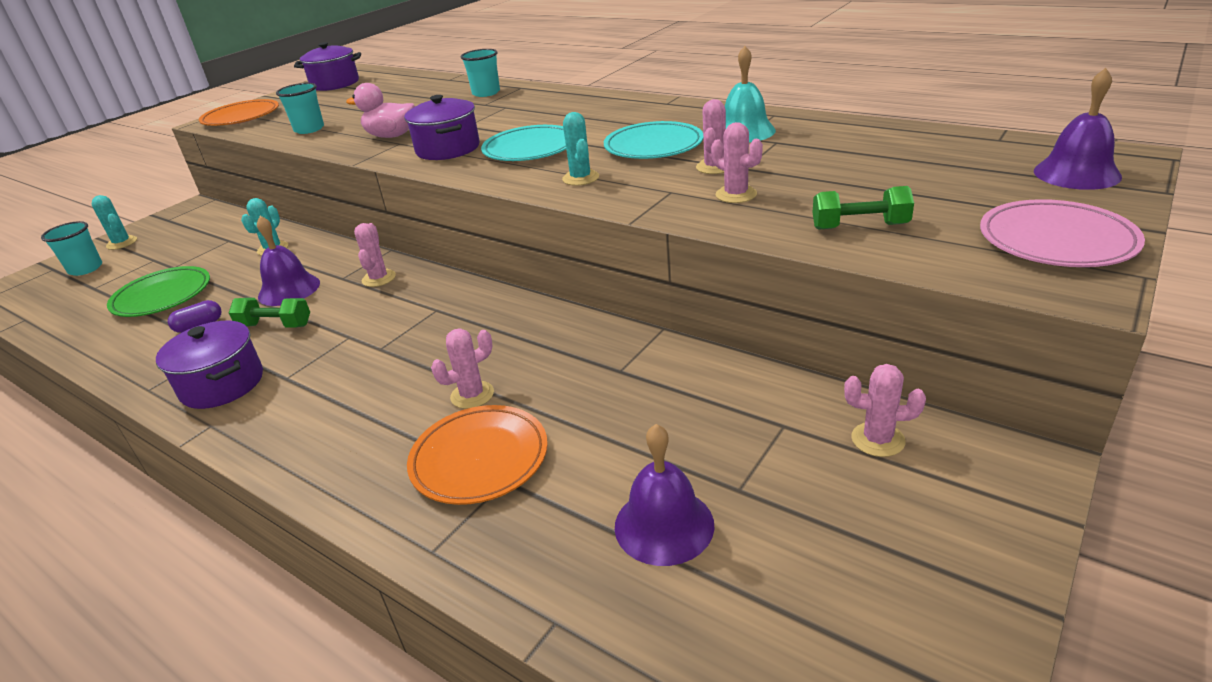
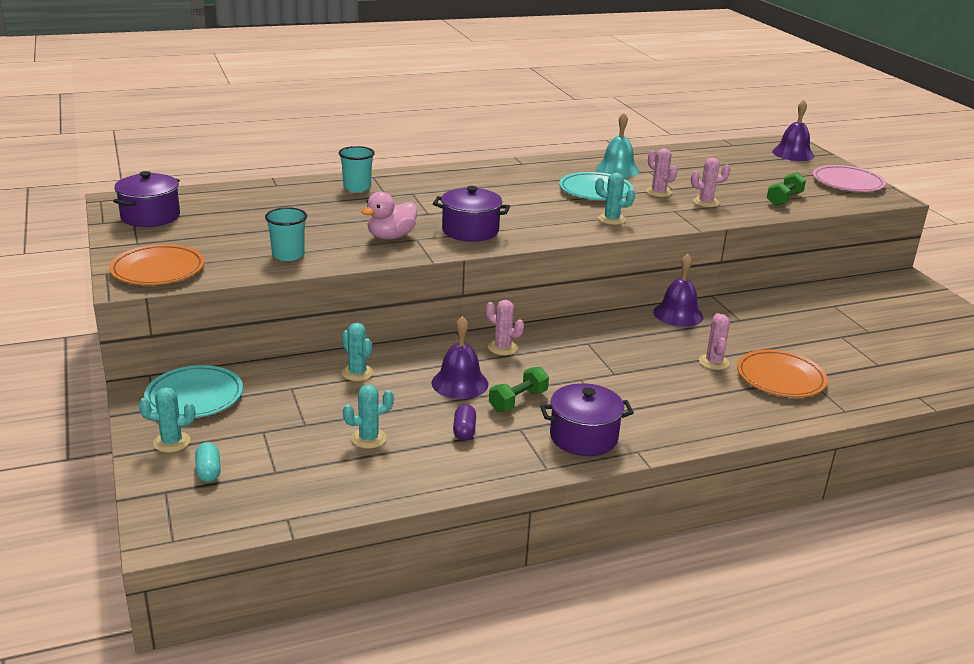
camera: 60 degrees left, 5 degrees down
turquoise cup [41,221,102,276] -> turquoise capsule [195,442,221,482]
green plate [107,266,210,317] -> turquoise cactus [343,385,394,449]
turquoise plate [481,125,566,161] -> turquoise plate moved to [144,365,243,418]
purple bell [615,424,714,566] -> purple bell moved to [653,254,703,327]
pink cactus [844,364,926,457] -> none

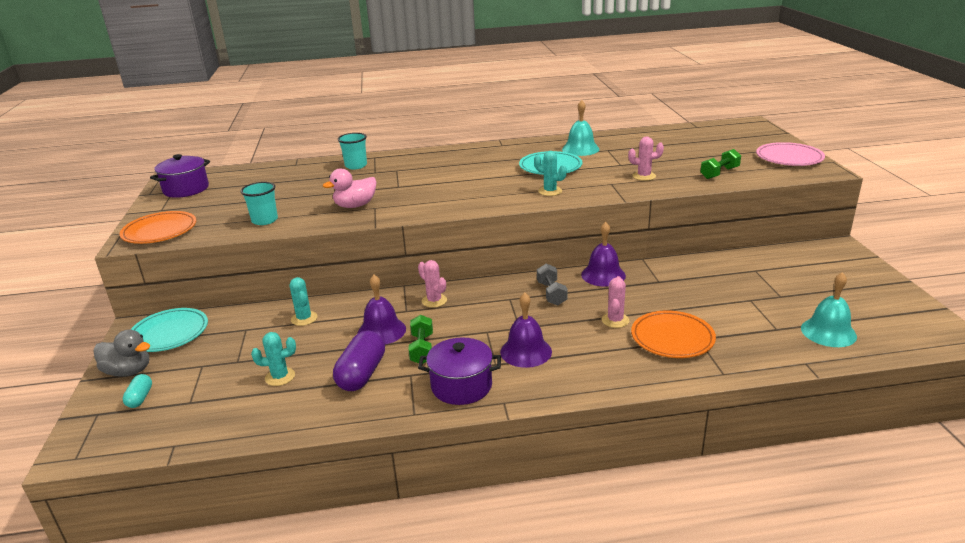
camera: 15 degrees right, 0 degrees up
turquoise cactus [139,387,195,453] -> grey duck [94,329,150,377]
purple pot [433,186,510,242] -> none
purple capsule [453,404,476,440] -> purple capsule [333,331,385,391], size x1.89
green dumbbell [489,367,549,412] -> green dumbbell turned 60 degrees counterclockwise [408,315,433,364]
pink cactus [646,148,677,197] -> none
purple bell [772,100,814,161] -> purple bell moved to [500,293,552,368]
none -> grey dumbbell [537,264,568,306]
none -> turquoise bell [801,272,857,347]

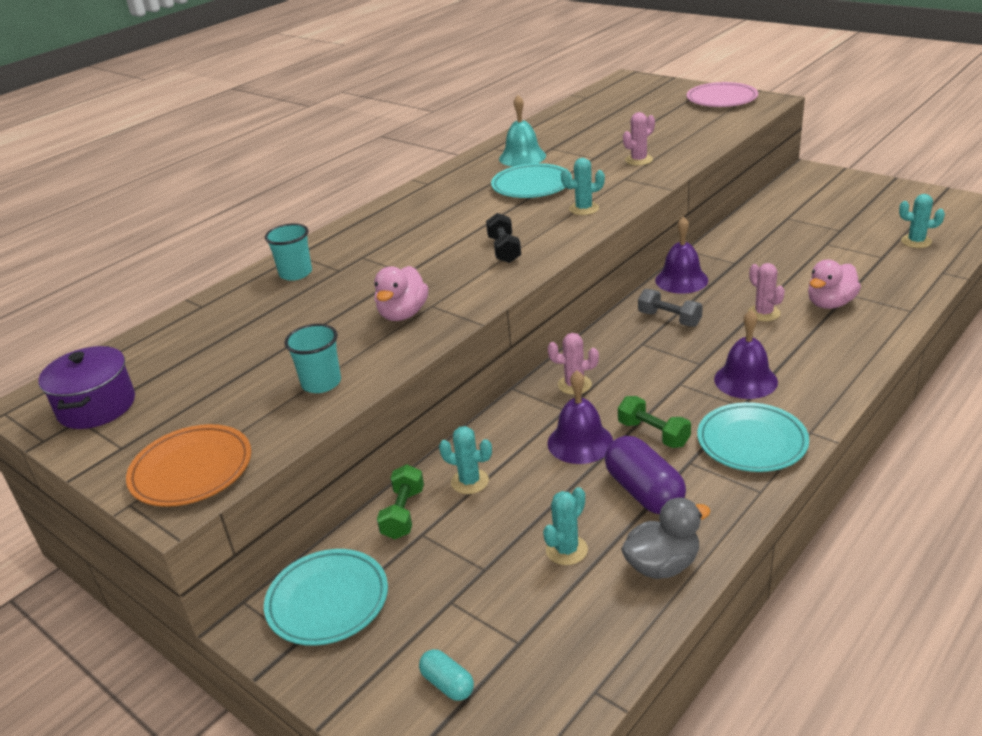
camera: 40 degrees left, 5 degrees up
grey duck [94,329,150,377] -> grey duck moved to [621,497,711,579]
purple pot [418,337,501,405] -> turquoise plate [697,402,809,472]
orange plate [631,310,716,358] -> pink duck [808,260,861,309]
green dumbbell [700,149,741,179] -> green dumbbell moved to [377,464,424,539]
turquoise bell [801,272,857,347] -> turquoise cactus [899,194,945,248]
none -> black dumbbell [486,213,521,263]

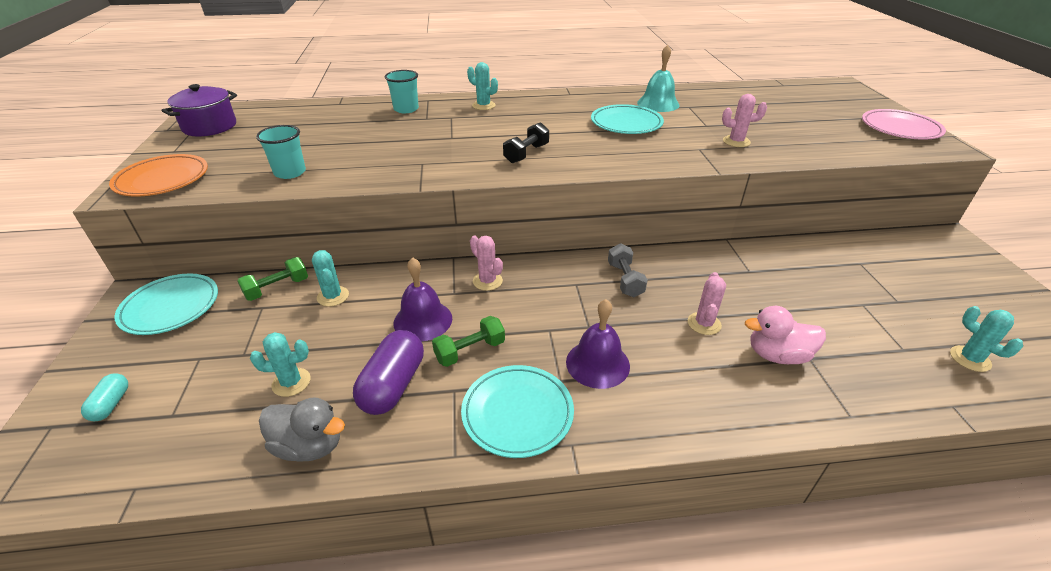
camera: 40 degrees right, 5 degrees up
pink duck [374,266,428,321] -> none
turquoise cactus [561,158,605,215] -> turquoise cactus moved to [467,62,498,110]
green dumbbell [618,396,691,448] -> green dumbbell turned 60 degrees clockwise [432,316,505,367]
purple bell [655,216,708,294] -> none

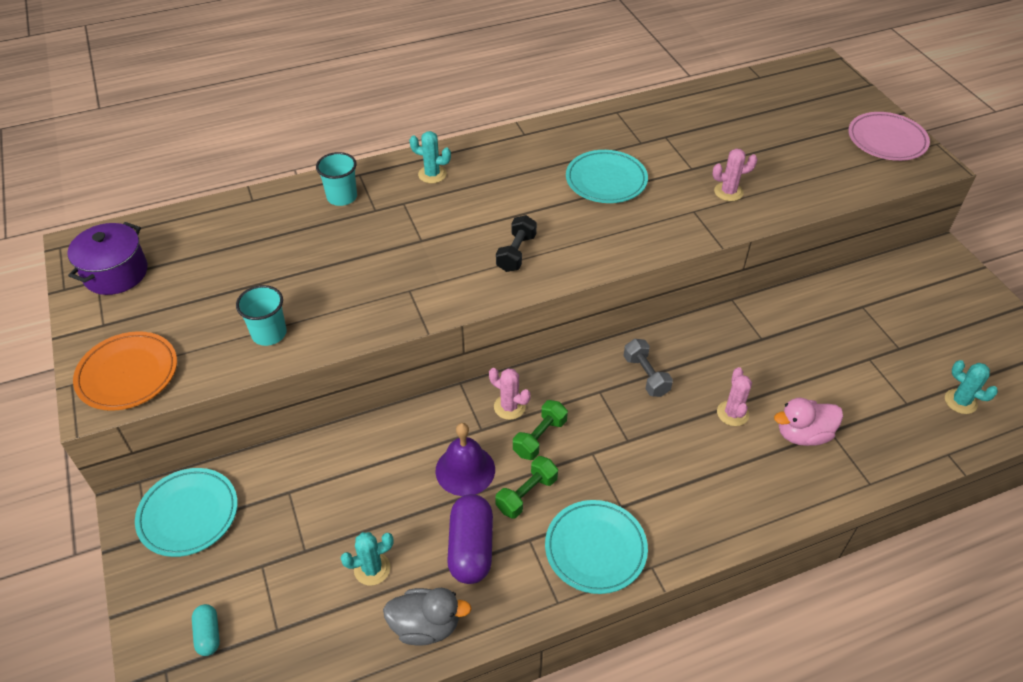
camera: 15 degrees left, 10 degrees up
green dumbbell [237,257,308,301] -> green dumbbell moved to [513,400,568,460]
turquoise cactus [312,250,349,307] -> none
purple bell [566,299,630,389] -> none
turquoise bell [637,45,679,112] -> none

